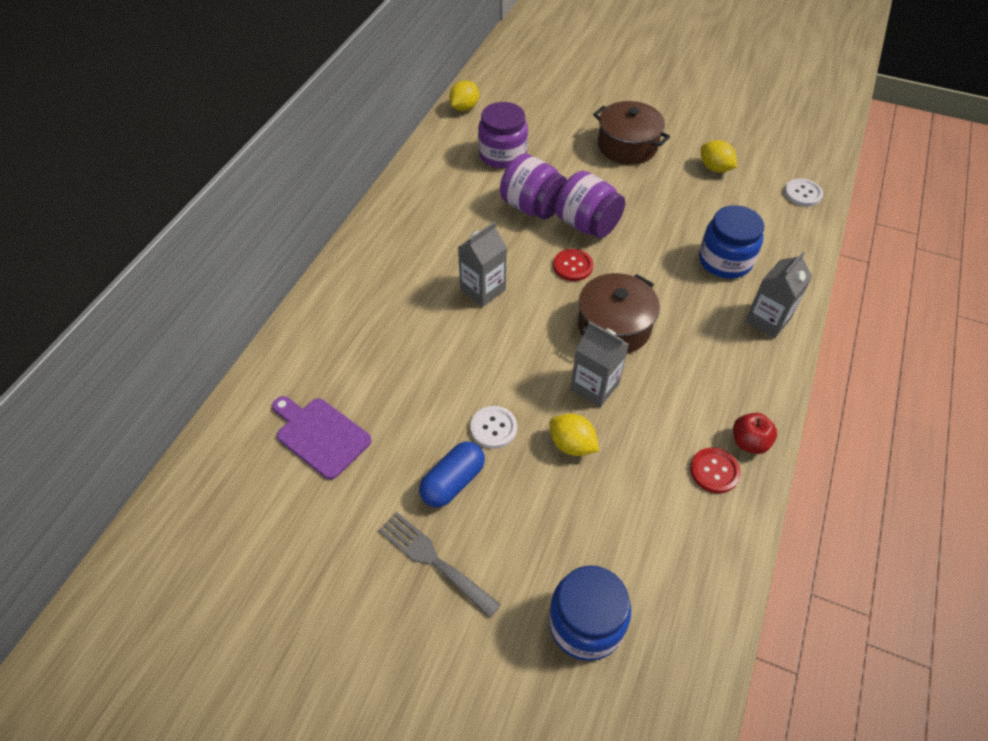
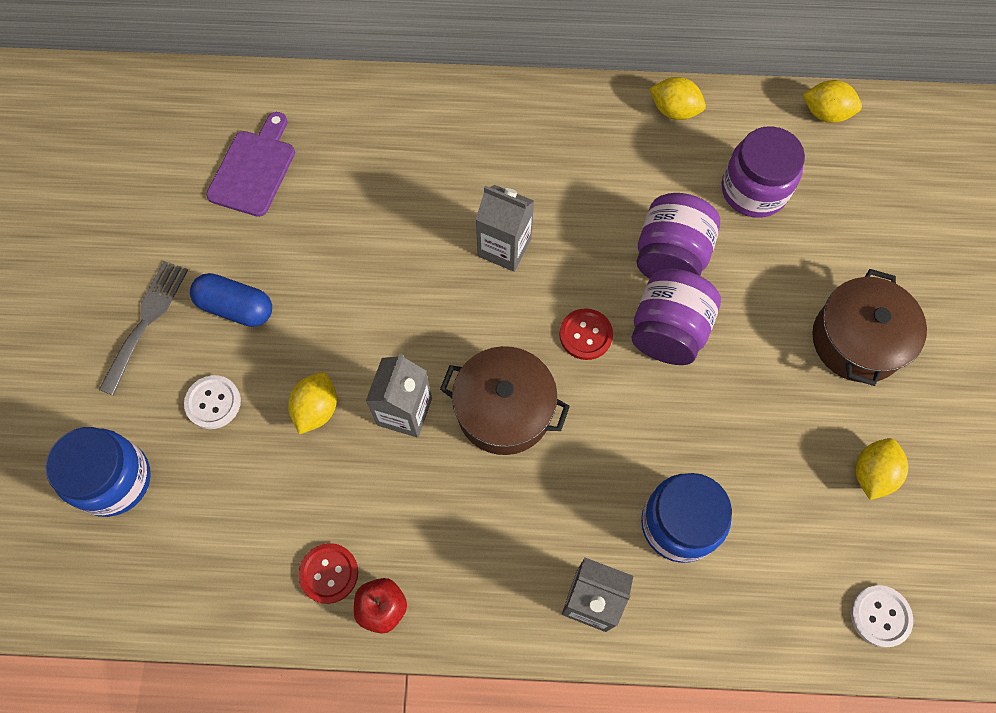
camera: 70 degrees right, 15 degrees up
white button [470,406,517,449] -> white button moved to [184,375,241,429]
none -> yellow lemon [649,77,706,120]

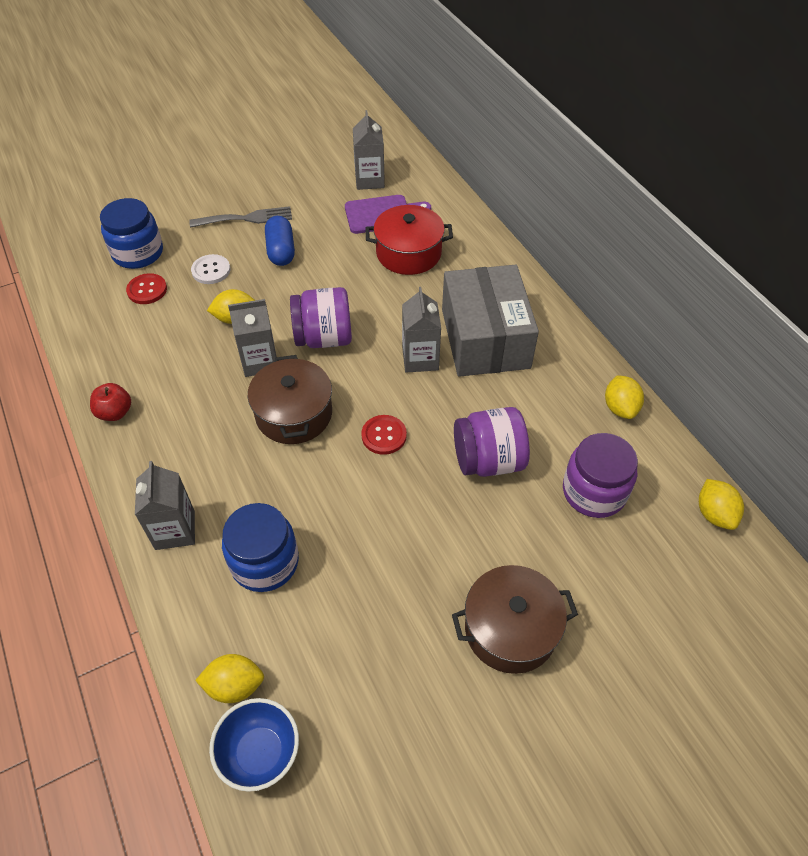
camera: 60 degrees right, 15 degrees down
red button [298,543,358,604] -> red button moved to [126,273,167,304]
purple jar [631,269,721,365] -> purple jar moved to [290,287,352,348]
white button [850,585,913,648] -> blue bowl [209,698,299,792]
yellow lemon [855,438,908,500] -> yellow lemon moved to [195,654,264,703]
none -> grey carton [353,110,385,190]
none -> red pot [366,205,453,275]
none -> grey box [442,264,539,377]

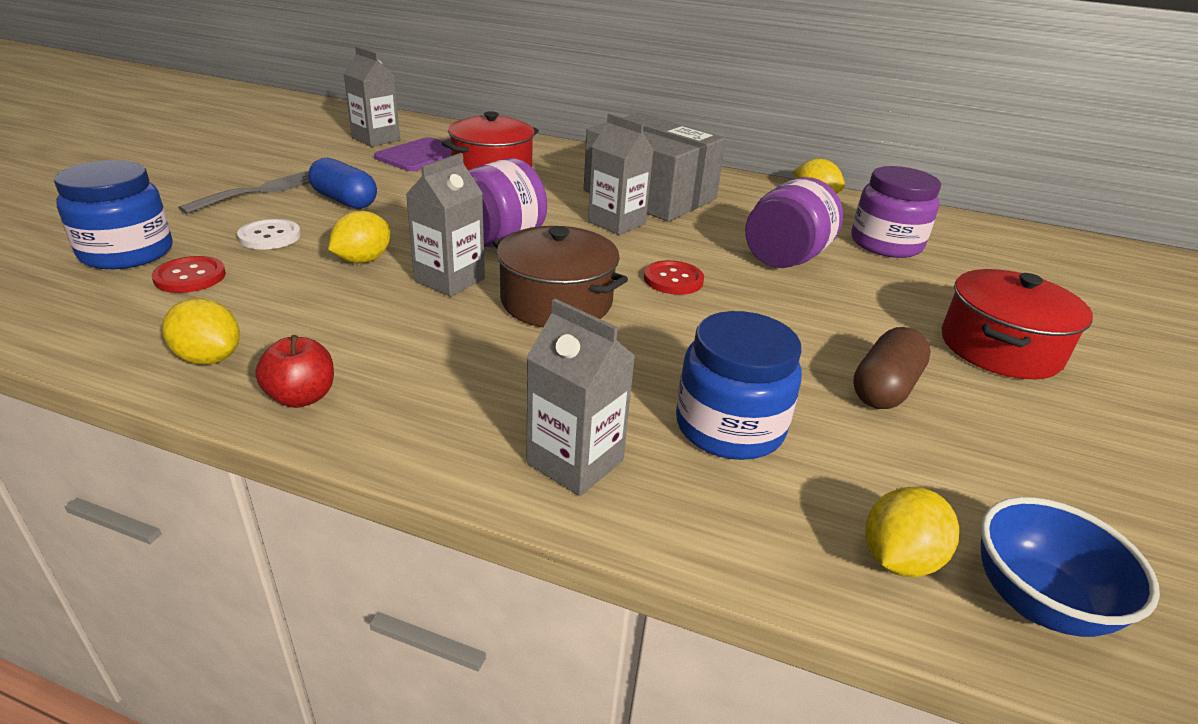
camera: 45 degrees left, 20 degrees down
brown pot [452,565,578,674] -> red pot [942,269,1093,379]
yellow lemon [699,479,744,530] -> yellow lemon moved to [162,299,240,365]
none -> brown capsule [853,327,931,409]

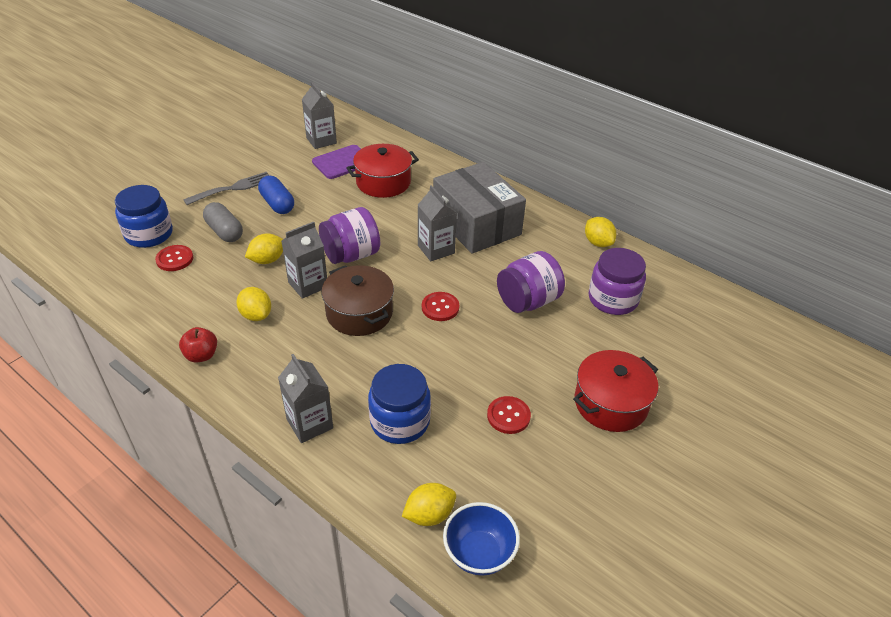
camera: 20 degrees right, 10 degrees up
yellow lemon [162,299,240,365] -> yellow lemon moved to [237,287,271,321]
white button [237,219,301,250] -> grey capsule [203,202,243,242]
brown capsule [853,327,931,409] -> red button [487,396,531,434]

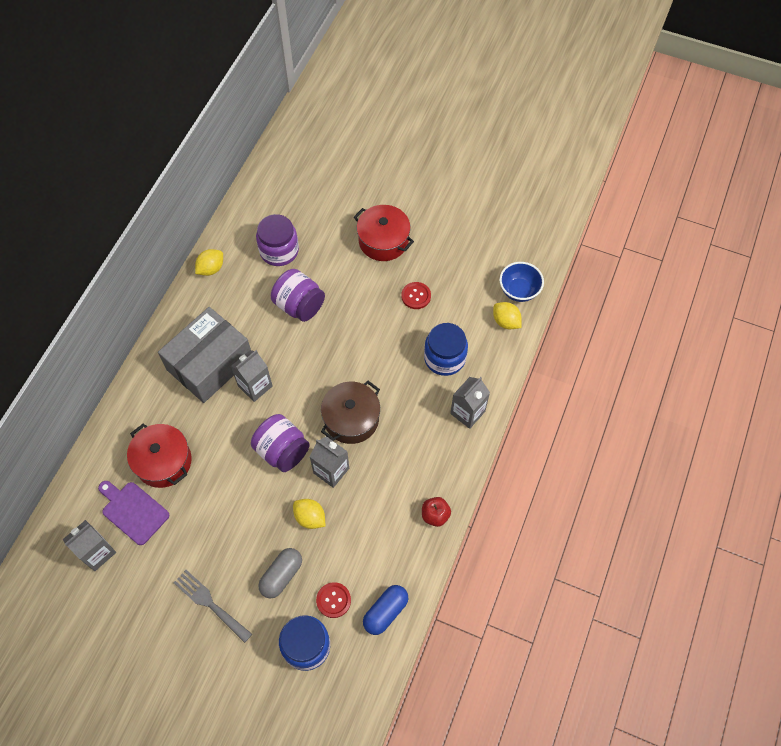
camera: 105 degrees left, 20 degrees up
yellow lemon [237,287,271,321] -> none
blue capsule [258,176,294,214] -> blue capsule moved to [363,585,408,635]
red button [422,292,459,321] -> none

